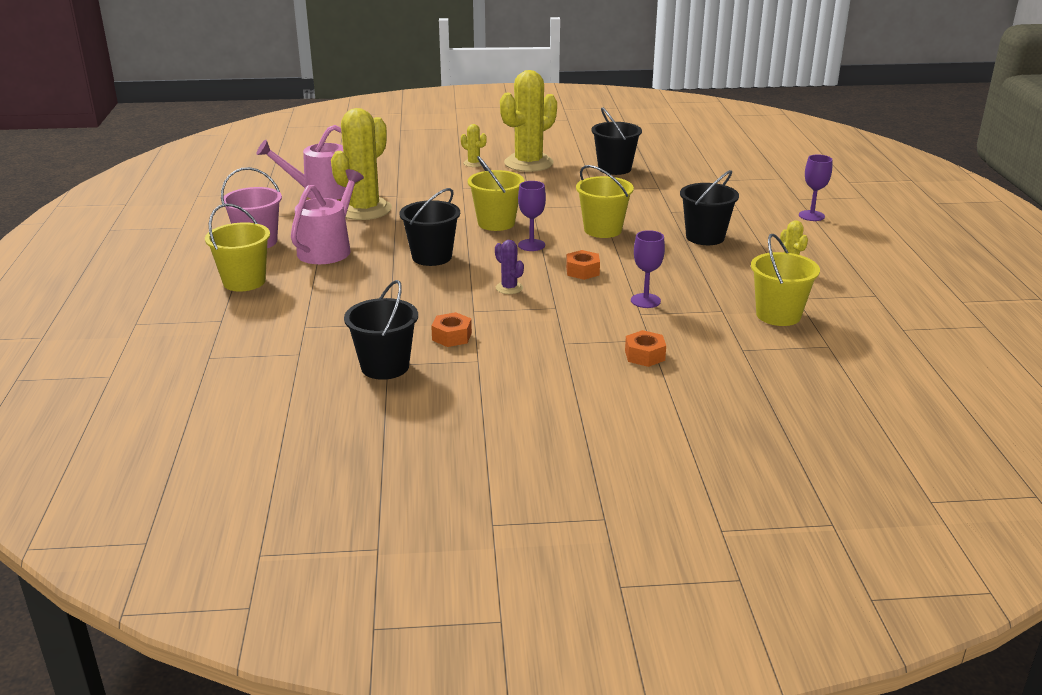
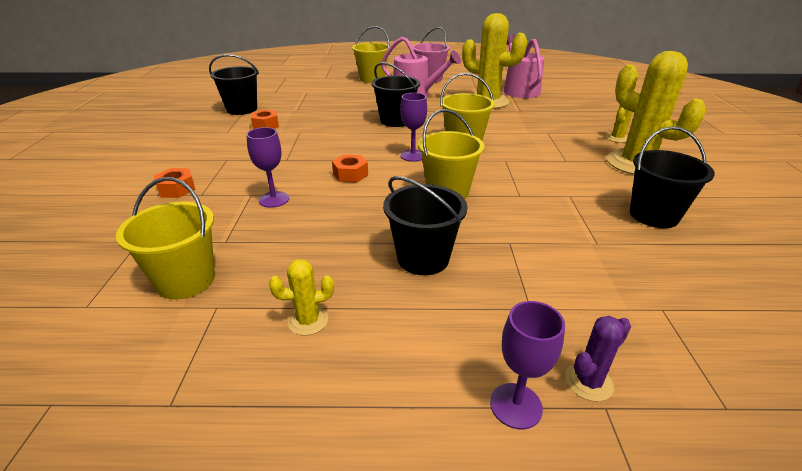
camera: 95 degrees right, 5 degrees up
purple cactus [495,240,524,294] -> purple cactus moved to [565,316,631,402]

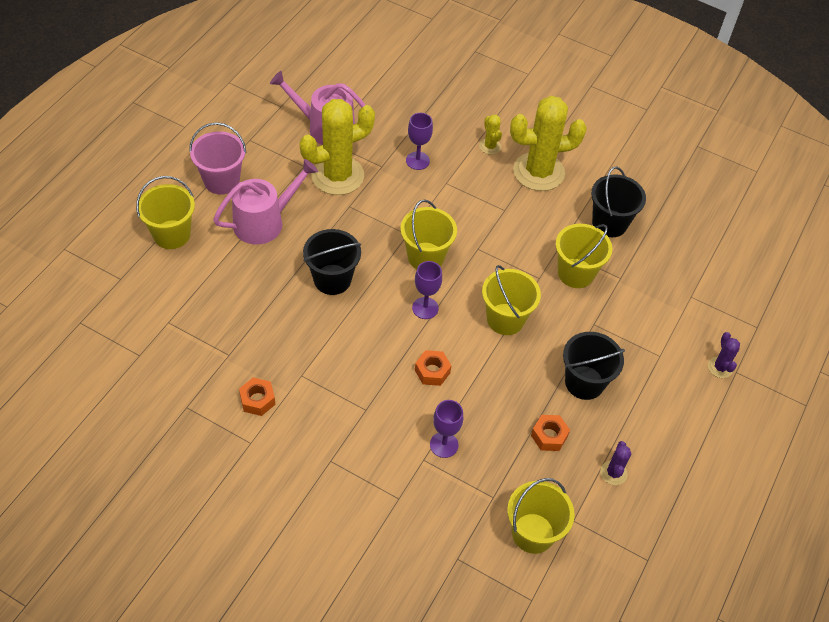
camera: 65 degrees left, 20 degrees up
orange nut [154,168,196,198] -> orange nut moved to [531,415,570,451]
black bucket [209,54,259,115] -> none
yellow cactus [269,259,334,336] -> purple cactus [600,441,631,485]
purple goblet [490,301,565,429] -> purple goblet moved to [406,113,433,170]
none -> yellow bucket [556,224,612,288]

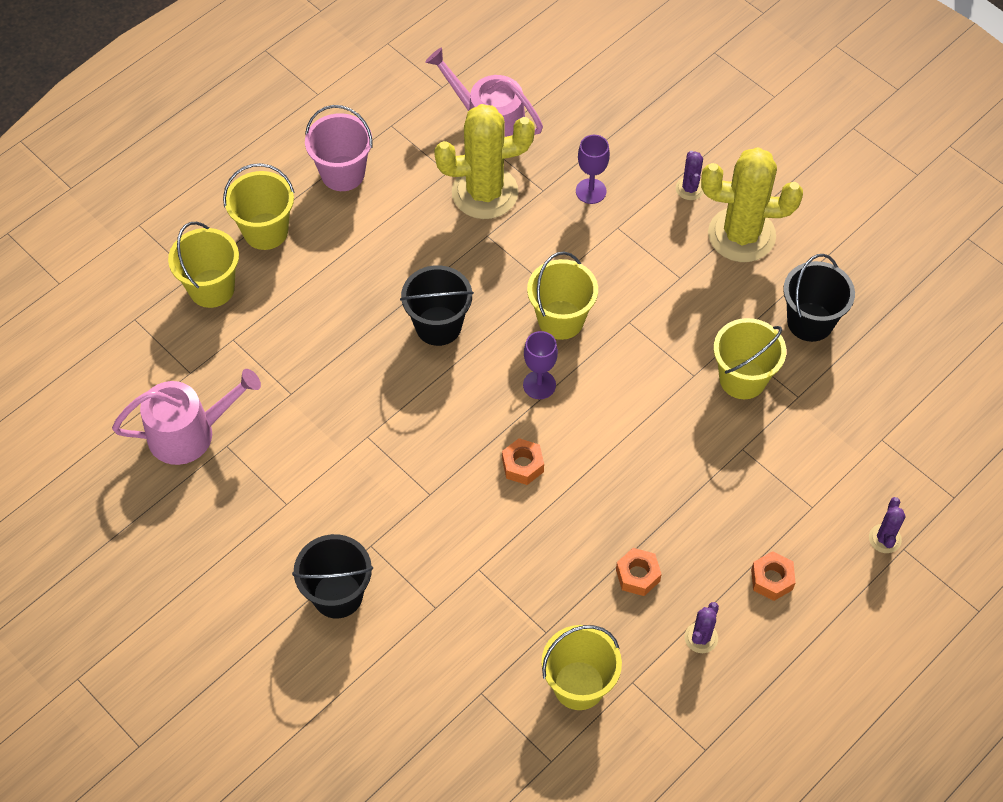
camera: 20 degrees right, 5 degrees up
pink watering can [213,159,318,245] -> pink watering can moved to [112,369,261,465]
orange nut [239,377,275,416] -> orange nut moved to [751,551,796,601]
purple goblet [430,400,463,458] -> none
yellow cactus [479,115,502,155] -> purple cactus [676,151,704,200]
yellow bucket [482,265,541,335] -> yellow bucket moved to [168,222,239,308]
black bucket [563,332,625,400] -> black bucket moved to [292,534,373,619]

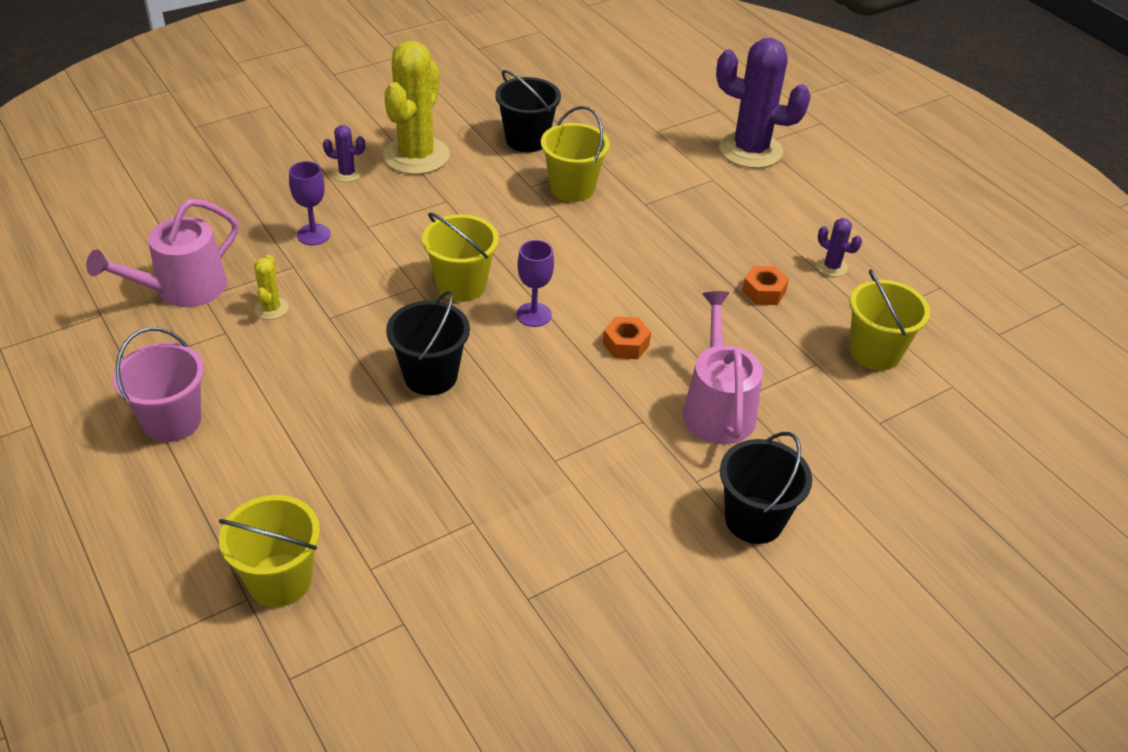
camera: 80 degrees left, 15 degrees down
pink watering can [112,369,261,465] -> pink watering can moved to [683,291,763,444]
yellow bucket [223,163,295,250] -> none
yellow cactus [434,104,535,219] -> yellow cactus [254,255,289,320], size x0.44
orange nut [751,551,796,601] -> none
purple cactus [869,497,905,553] -> purple cactus [716,38,811,168], size x2.30

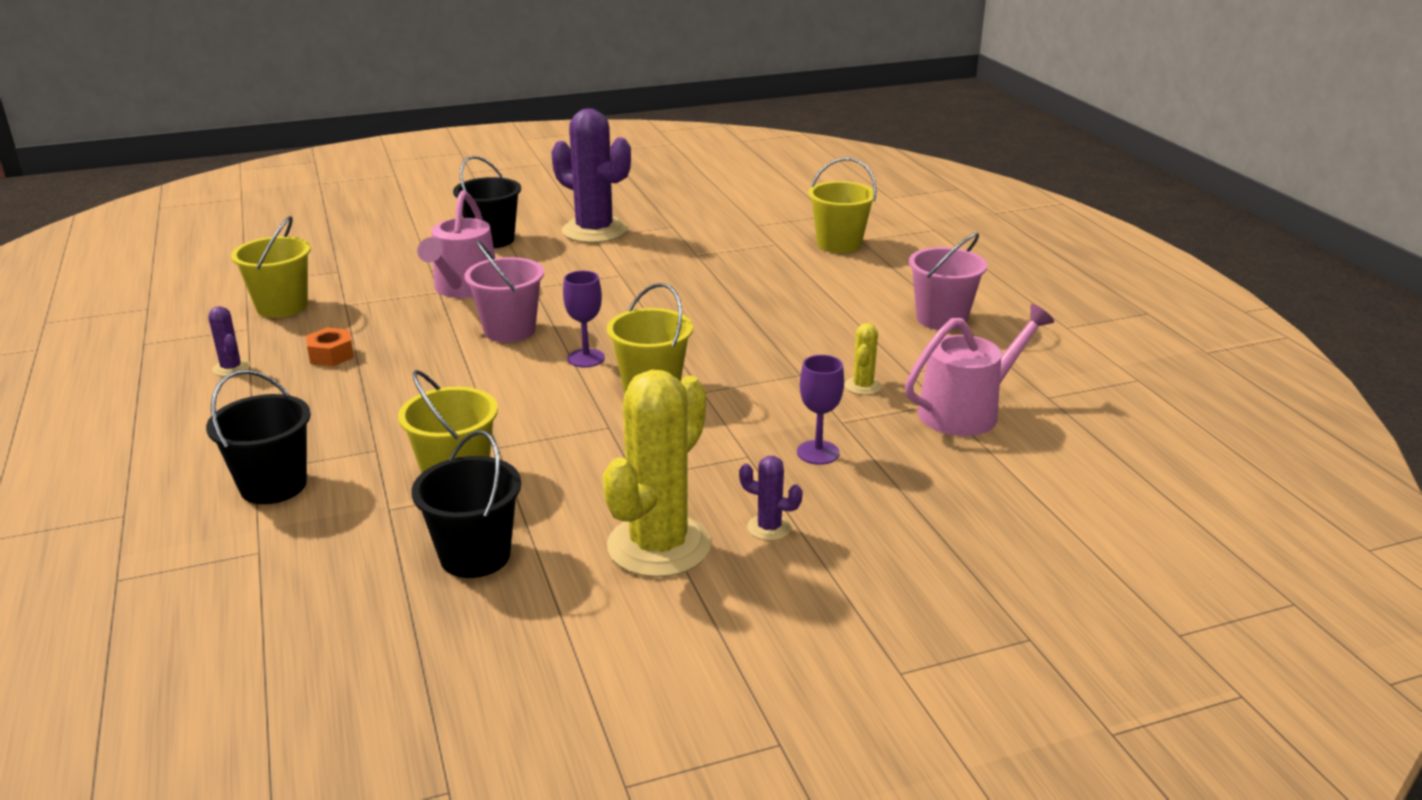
camera: 165 degrees left, 15 degrees down
black bucket [386,291,470,396] -> black bucket moved to [206,370,311,504]
orange nut [603,316,651,359] -> pink bucket [464,240,544,343]
purple cactus [716,38,811,168] -> purple cactus moved to [551,108,631,243]

